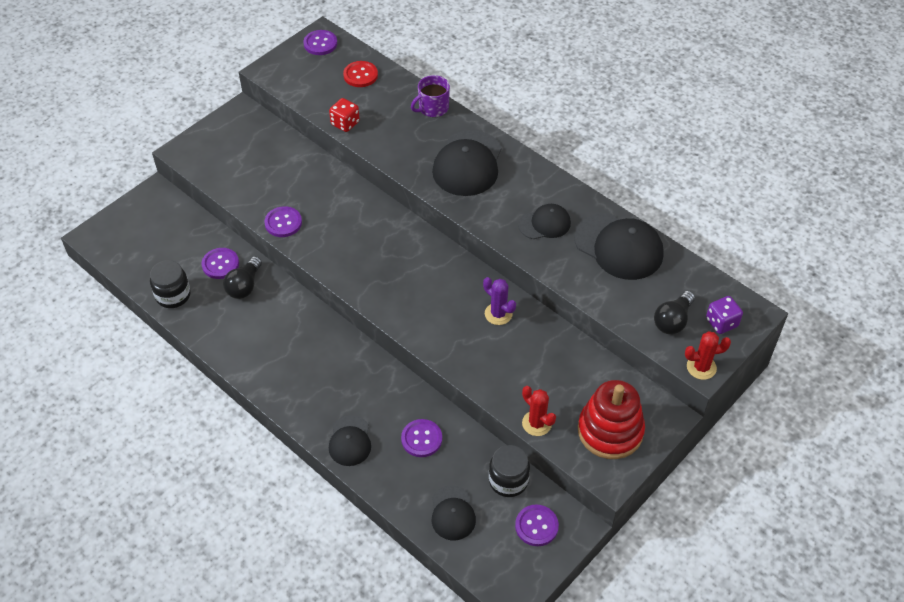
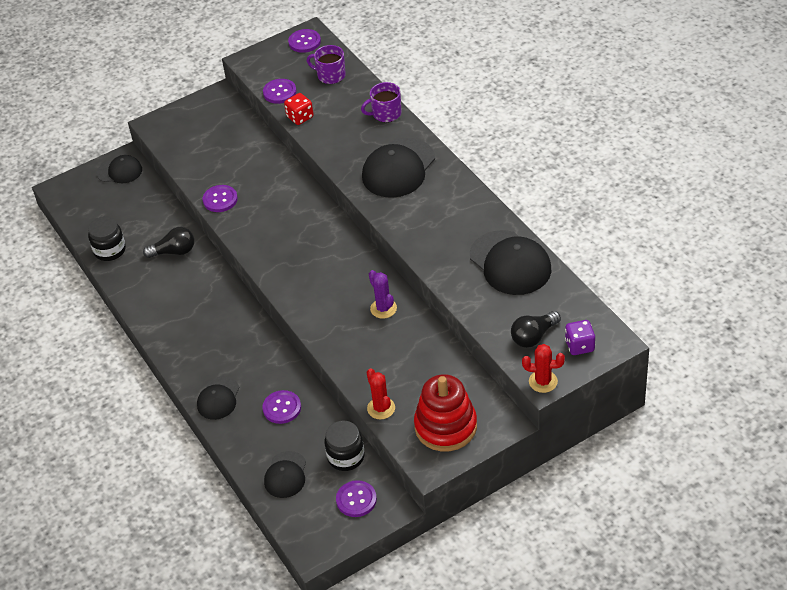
camera: 20 degrees right, 5 degrees down
purple button [201,248,239,279] -> purple button moved to [263,79,297,104]
black light bulb [223,256,262,299] -> black light bulb turned 135 degrees counterclockwise [143,227,194,258]
red button [343,61,378,87] -> purple mug [307,45,346,84]
black cap [518,204,571,239] -> black cap moved to [96,155,142,183]

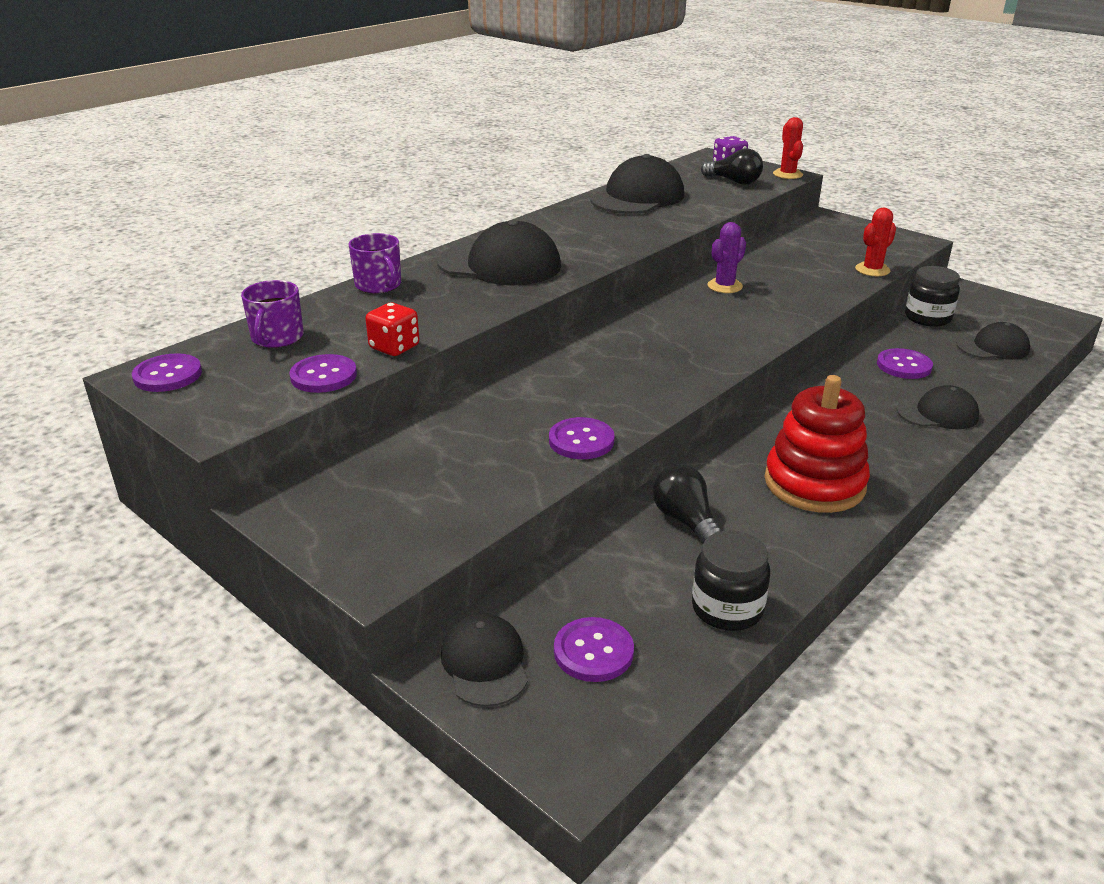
camera: 110 degrees left, 15 degrees down
purple button [336,480,377,517] -> purple button moved to [554,617,634,682]
red stacking toy [414,374,477,452] -> red stacking toy moved to [764,375,870,513]

